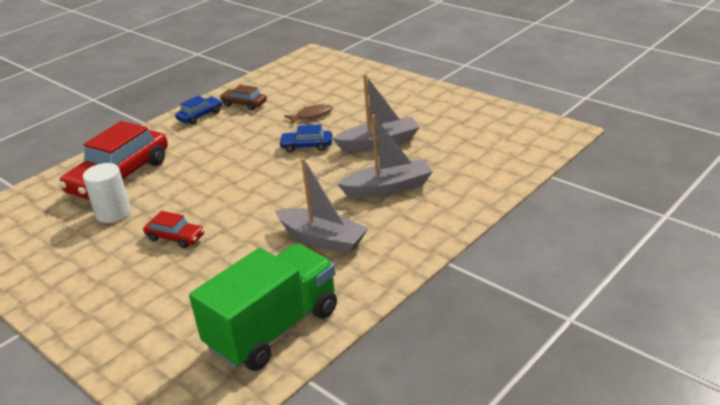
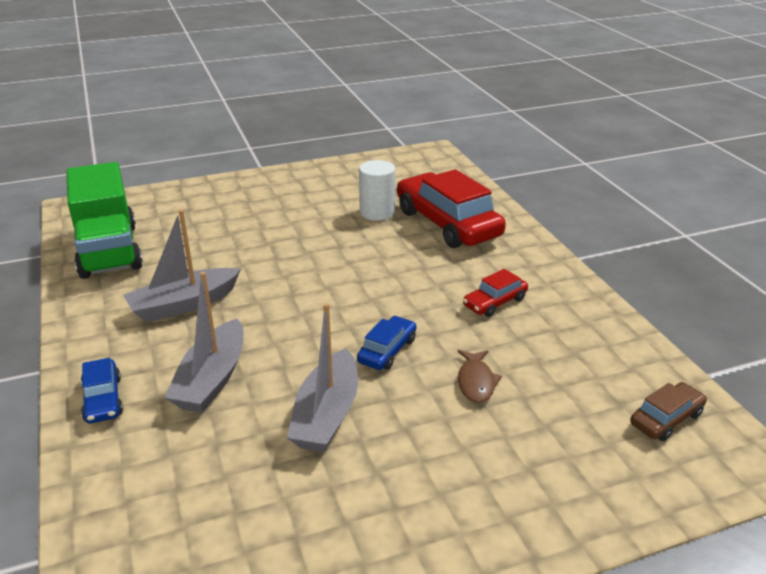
camera: 115 degrees right, 0 degrees up
red car [143,211,204,248] -> red car moved to [463,269,528,317]
blue car [175,96,222,125] -> blue car moved to [81,358,123,423]
brown car [220,85,267,110] -> brown car moved to [630,382,707,441]

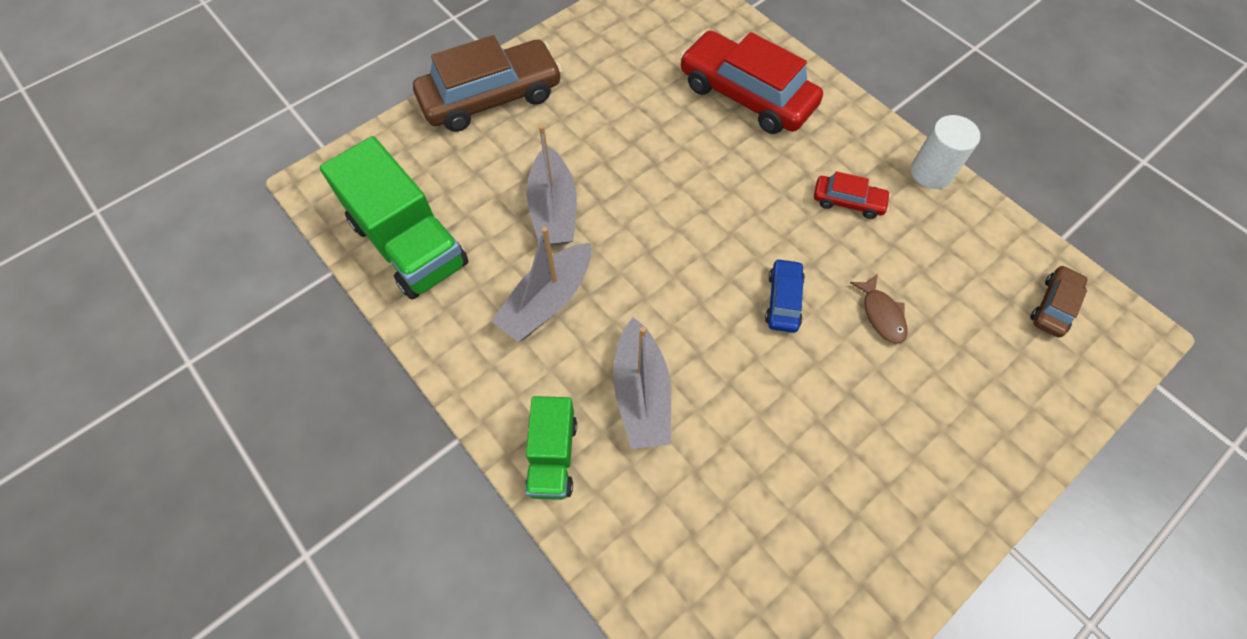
camera: 20 degrees left, 30 degrees up
blue car [81,358,123,423] -> green truck [525,396,577,500]
grey boat [287,303,358,452] -> grey boat moved to [527,125,577,246]
white cylinder [359,160,395,221] -> white cylinder moved to [911,115,980,189]
red car [463,269,528,317] -> red car turned 105 degrees counterclockwise [814,171,891,219]
none -> brown car [413,35,562,132]

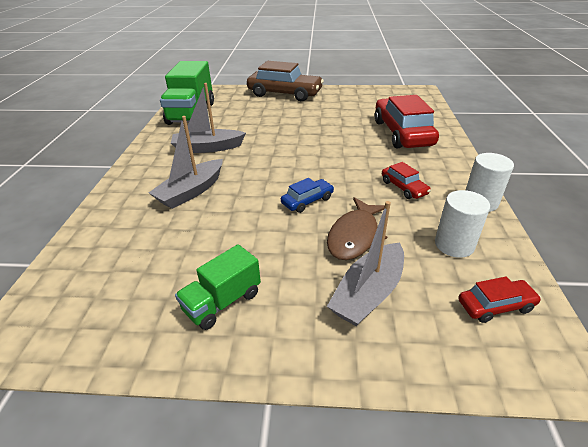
camera: 45 degrees right, 25 degrees down
green truck [525,396,577,500] -> green truck moved to [175,244,261,330]
grey boat [527,125,577,246] -> grey boat moved to [327,201,404,326]
brown fish [850,274,907,344] -> brown fish [327,197,387,260], size x1.62
brown car [1030,265,1087,338] -> red car [458,276,541,323]
none -> white cylinder [435,190,490,258]

